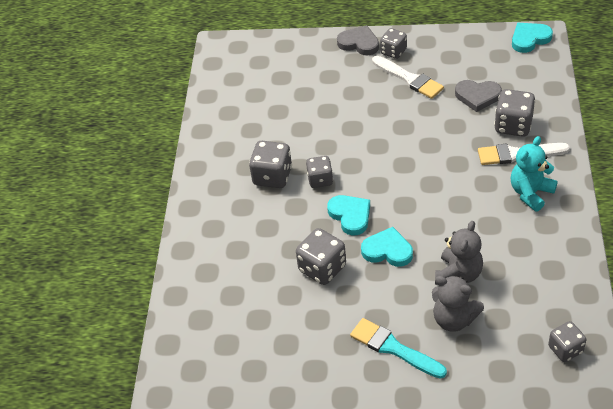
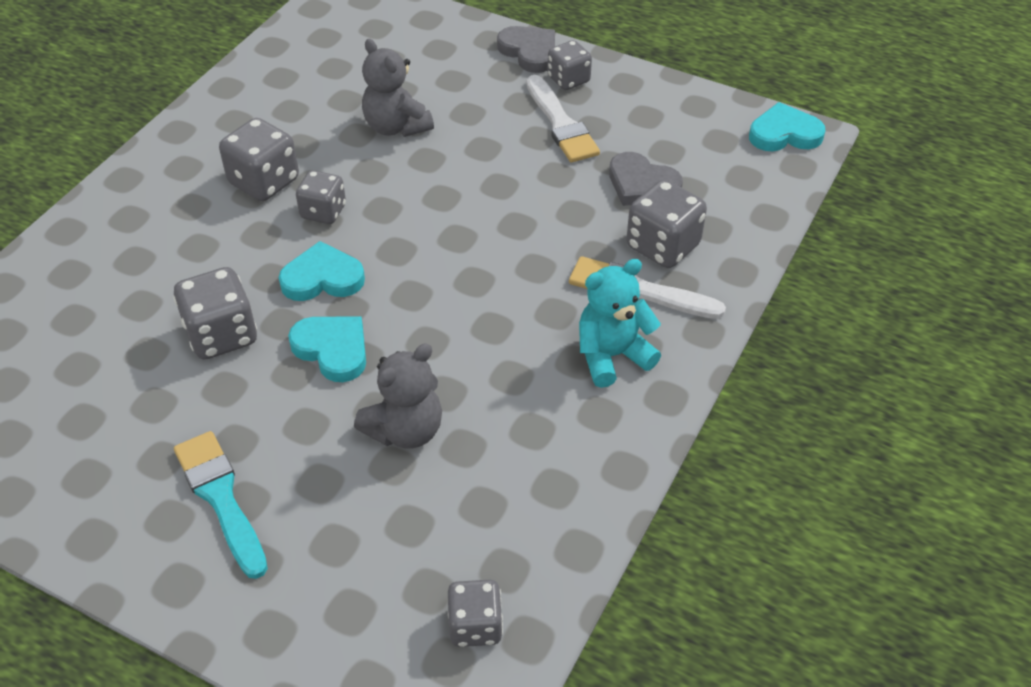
camera: 20 degrees right, 0 degrees up
turquoise heart [327,195,370,236] -> turquoise heart turned 90 degrees counterclockwise [279,241,365,301]
grey teddy bear [432,275,484,332] -> grey teddy bear moved to [362,39,434,137]

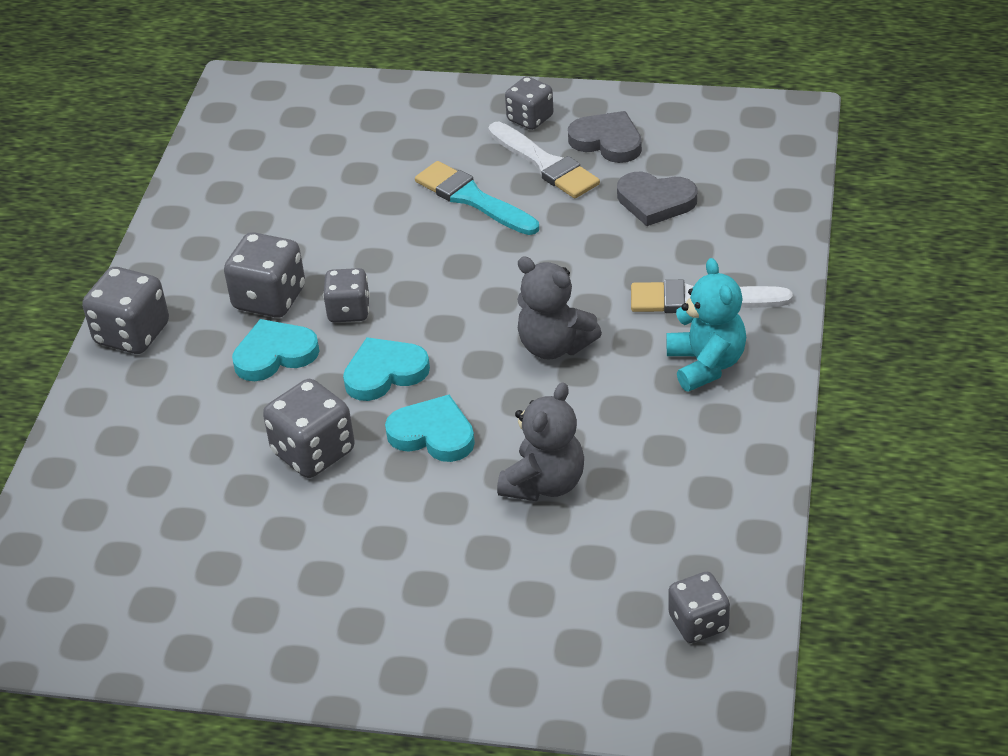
camera: 15 degrees left, 5 degrees down
turquoise brush [174,431,268,579] -> turquoise brush moved to [415,161,539,235]
grey teddy bear [362,39,434,137] -> grey teddy bear moved to [517,256,602,359]
grey heart [497,26,555,73] -> grey heart moved to [568,111,642,163]
turquoise teddy bear [579,259,661,388] -> turquoise teddy bear turned 120 degrees clockwise [666,258,746,392]
grey dice [626,180,707,268] -> grey dice moved to [82,267,169,354]
turquoise heart [749,102,826,151] -> turquoise heart moved to [232,319,319,381]

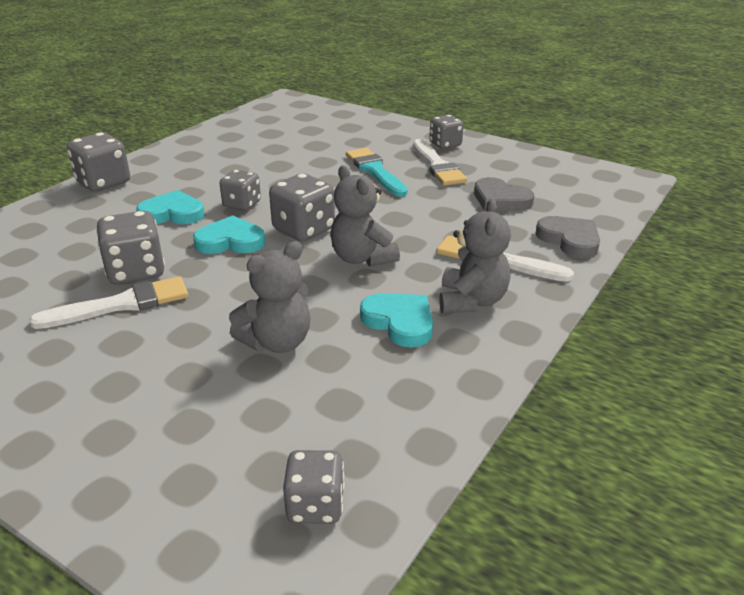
camera: 20 degrees right, 10 degrees down
grey dice [224,232,305,318] -> grey dice moved to [269,173,335,241]
turquoise heart [385,395,475,462] -> turquoise heart moved to [360,293,433,347]
grey heart [568,111,642,163] -> grey heart moved to [536,216,600,258]
turquoise teddy bear [666,258,746,392] -> grey teddy bear [439,198,511,313]
none -> white brush [29,276,188,329]

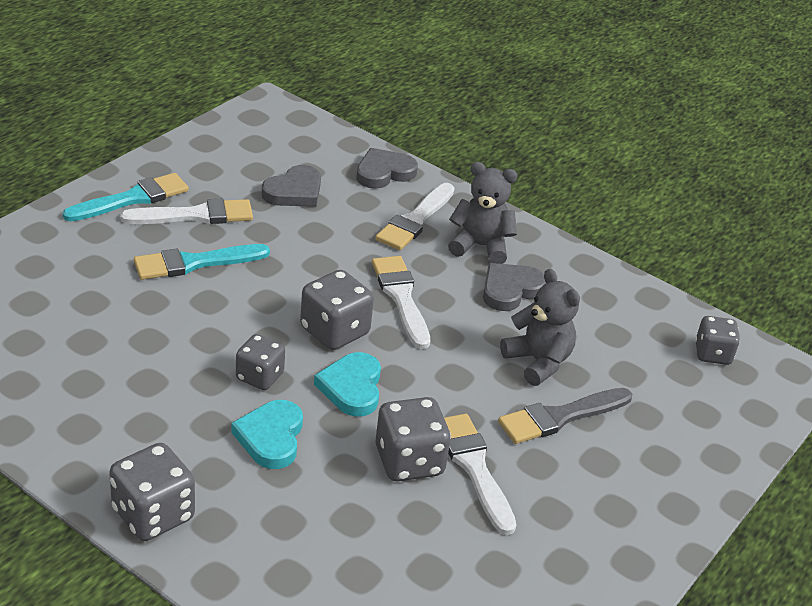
camera: 90 degrees left, 5 degrees up
grey teddy bear [330,165,400,266] -> white brush [372,256,430,349]
turquoise heart [360,293,433,347] -> grey heart [483,263,546,311]
grey dice [429,115,464,149] -> turquoise brush [63,173,189,221]
none -> grey brush [498,388,632,444]

